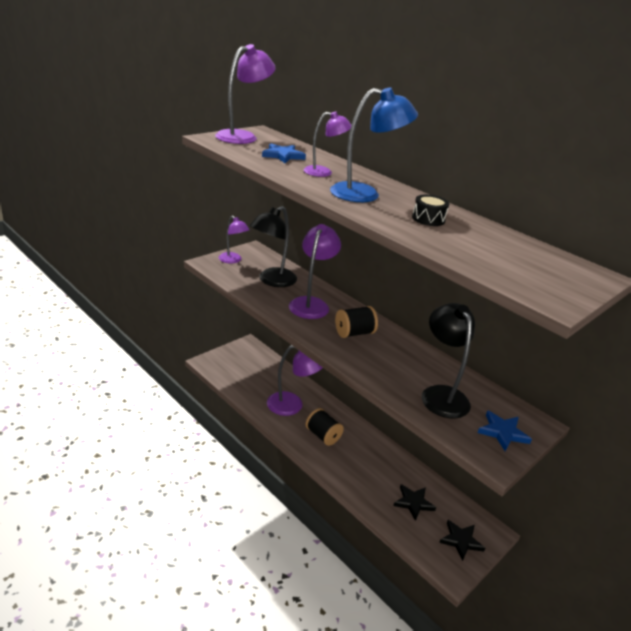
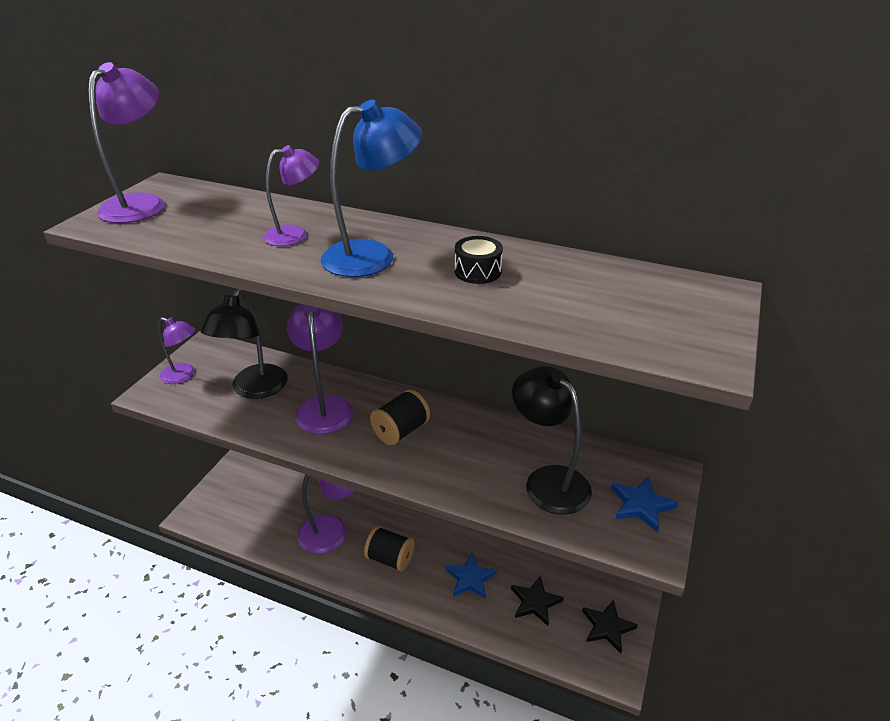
camera: 20 degrees left, 5 degrees up
blue star [262,143,306,163] -> blue star moved to [446,553,497,599]

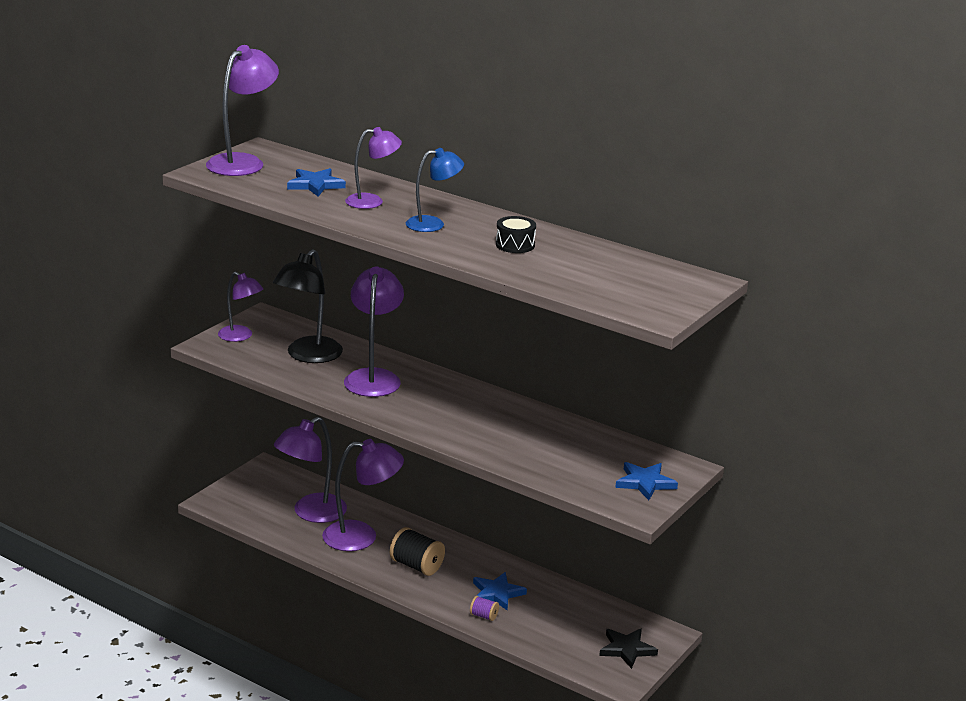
camera: 10 degrees right, 10 degrees down
blue lamp [321,99,422,277] -> blue lamp [406,148,464,232], size x0.63
black spool [370,389,430,445] -> none
black star [511,575,564,626] -> none
black lamp [512,366,592,515] -> none
none -> purple lamp [274,417,347,523]
none -> blue star [287,168,346,196]
none -> purple spool [470,596,499,621]

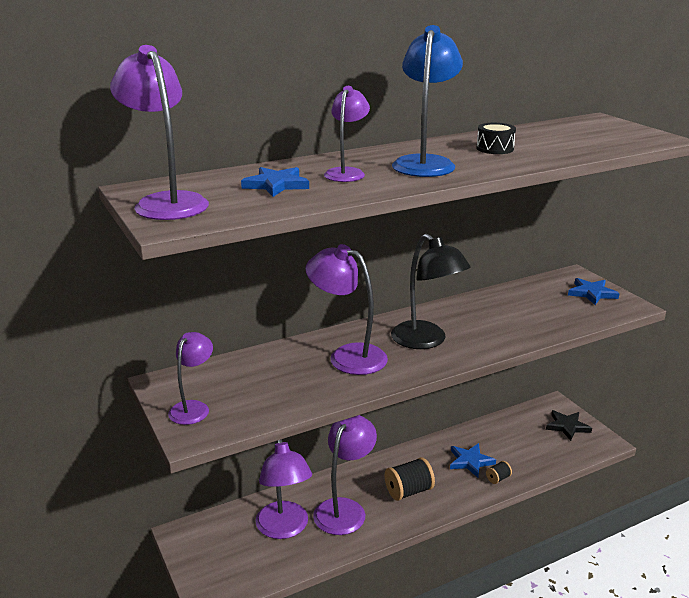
camera: 60 degrees left, 0 degrees up
purple lamp [218,272,263,342] -> purple lamp turned 45 degrees counterclockwise [168,332,213,425]
black lamp [273,249,343,363] -> black lamp moved to [391,234,470,349]
blue lamp [406,148,464,232] -> blue lamp [392,25,463,177], size x1.59
purple spool [470,596,499,621] -> black spool [486,461,512,484]

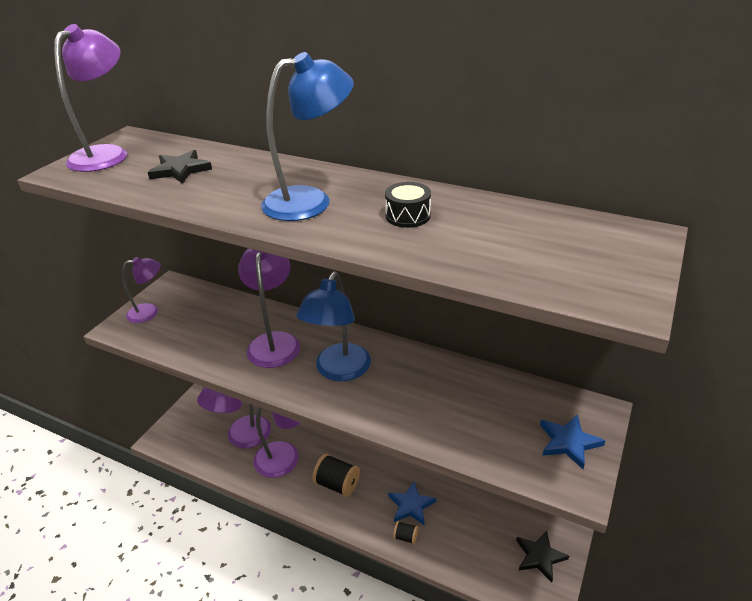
camera: 55 degrees right, 10 degrees up
blue star [241,167,309,197] -> black star [148,150,212,184]
purple lamp [324,86,370,182] -> none
black lamp [391,234,470,349] -> blue lamp [297,272,371,381]

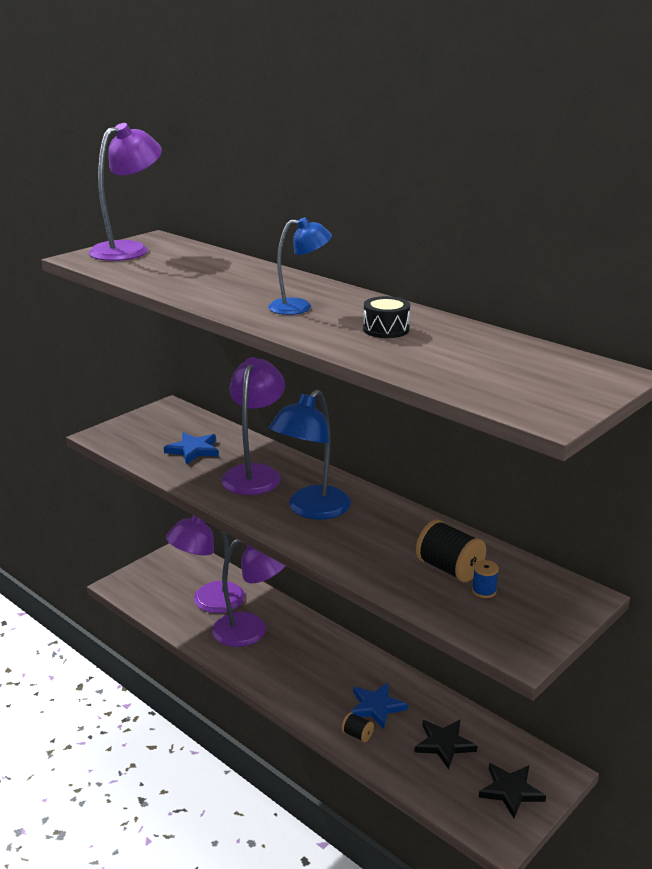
camera: 15 degrees right, 10 degrees down
purple lamp [122,257,161,323] -> none
black star [148,150,212,184] -> black star moved to [414,720,477,769]
blue lamp [261,52,354,221] -> blue lamp [268,217,332,315], size x0.63
black spool [313,454,360,497] -> black spool moved to [416,520,486,582]
blue star [540,414,605,469] -> blue star moved to [164,432,219,464]
none -> blue spool [472,560,499,598]

